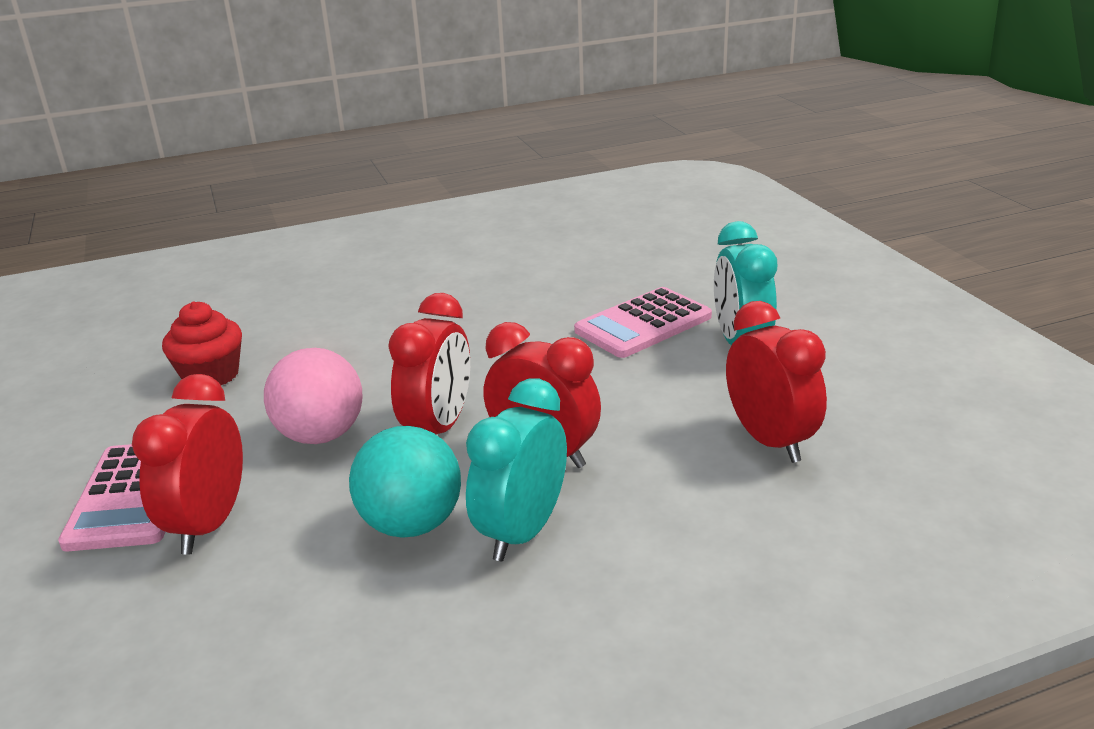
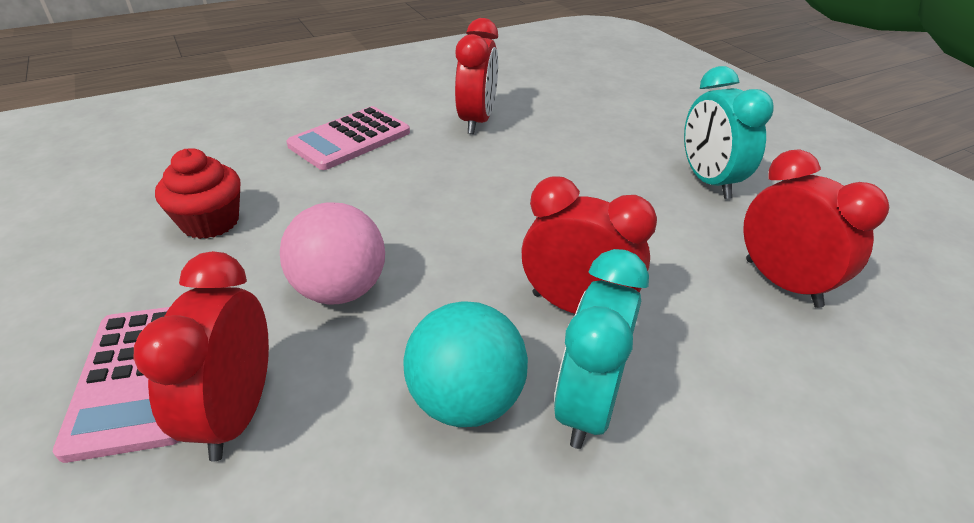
camera: 10 degrees left, 10 degrees up
red clock [388,293,470,434] -> red clock moved to [455,18,498,134]
pink calculator [574,287,712,358] -> pink calculator moved to [286,106,410,170]

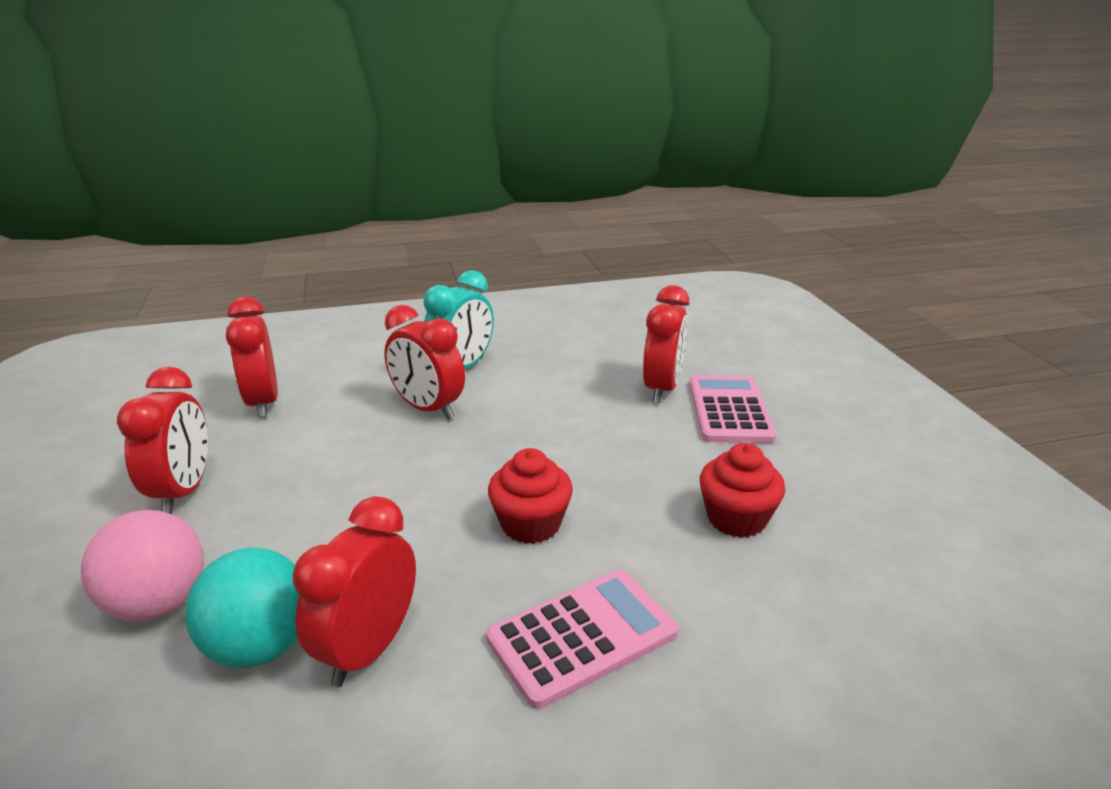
camera: 165 degrees left, 10 degrees down
pink ball [280,202,385,305] -> pink ball moved to [81,510,204,621]
turquoise ball [403,301,528,427] -> turquoise ball moved to [185,548,300,668]
turquoise clock [684,66,774,199] -> red clock [117,367,208,514]
none -> red cupcake [488,448,573,544]

